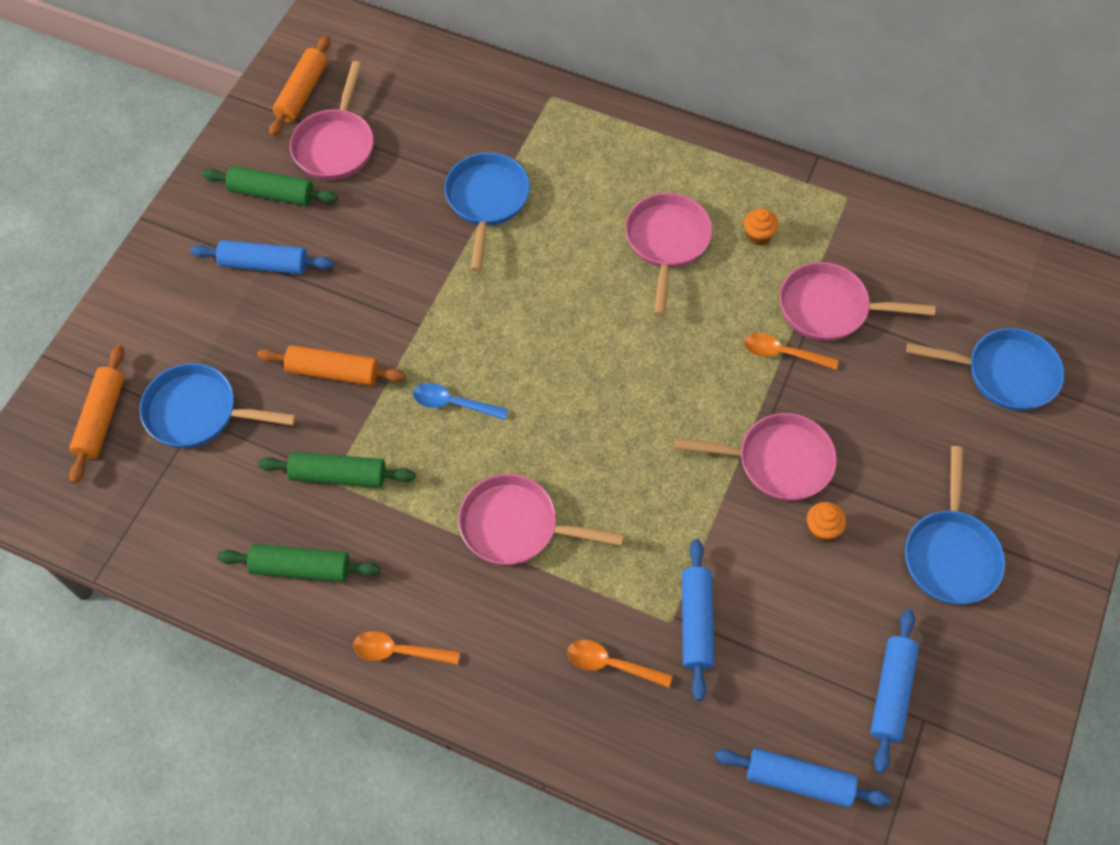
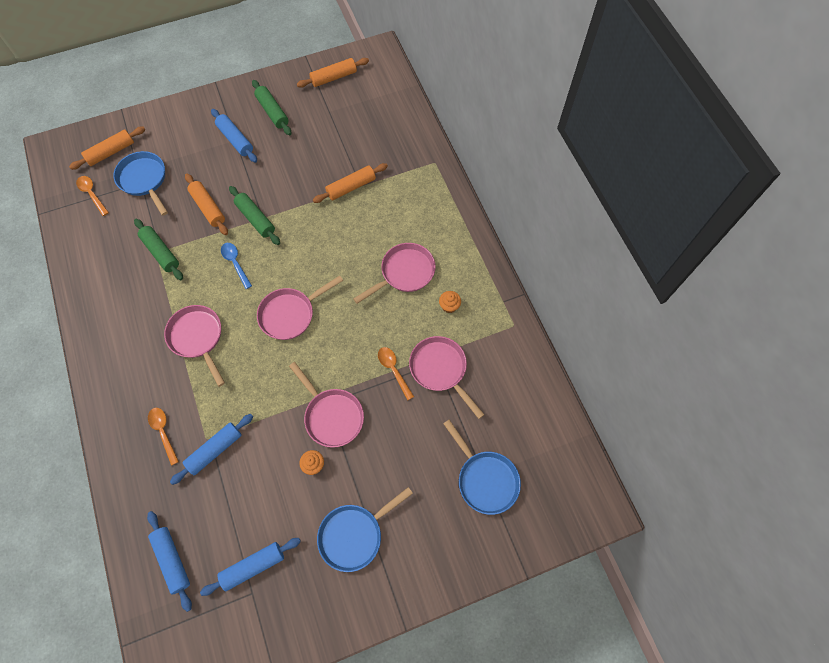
camera: 45 degrees right, 5 degrees up
green rolling pin [217,544,380,582] -> green rolling pin moved to [229,186,280,245]
pink pan [290,61,374,180] -> pink pan moved to [257,275,343,340]
orange spoon [353,631,460,665] -> orange spoon moved to [76,176,109,216]
blue pan [444,153,530,272] -> orange rolling pin [313,163,388,203]

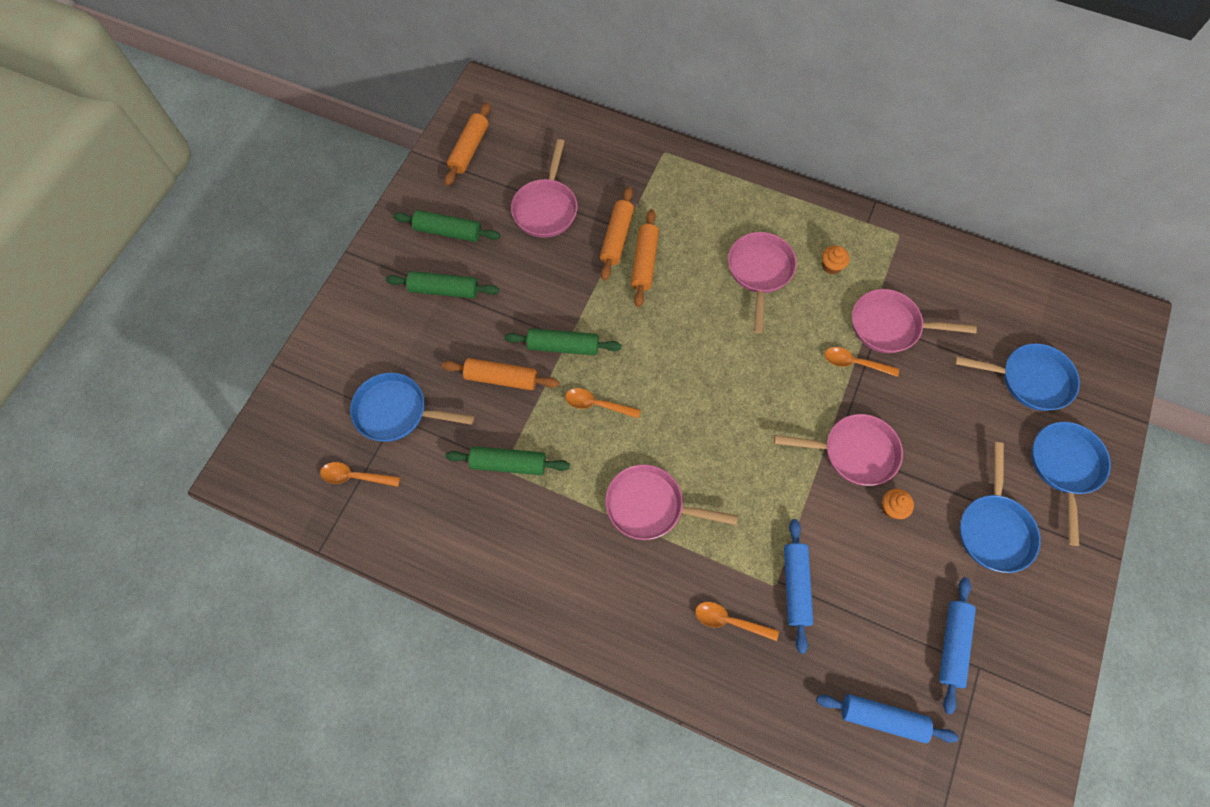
camera: 45 degrees left, 0 degrees up
orange rolling pin [69,127,146,170] -> orange rolling pin moved to [631,209,659,307]
blue rolling pin [211,109,257,163] -> green rolling pin [386,271,499,299]
blue spoon [221,243,252,289] -> orange spoon [565,388,641,419]
pink pan [257,275,343,340] -> pink pan moved to [511,139,578,238]
none -> blue pan [1031,422,1111,546]

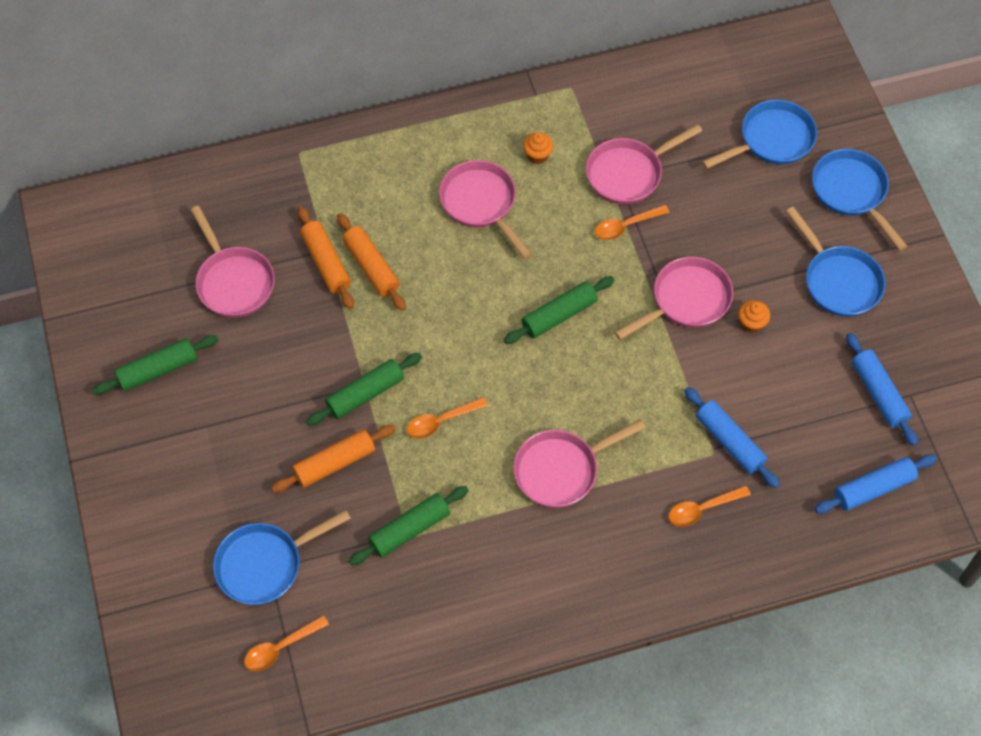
camera: 40 degrees left, 5 degrees down
green rolling pin [386,271,499,299] -> green rolling pin moved to [504,276,614,344]
orange rolling pin [445,103,490,186] -> none

